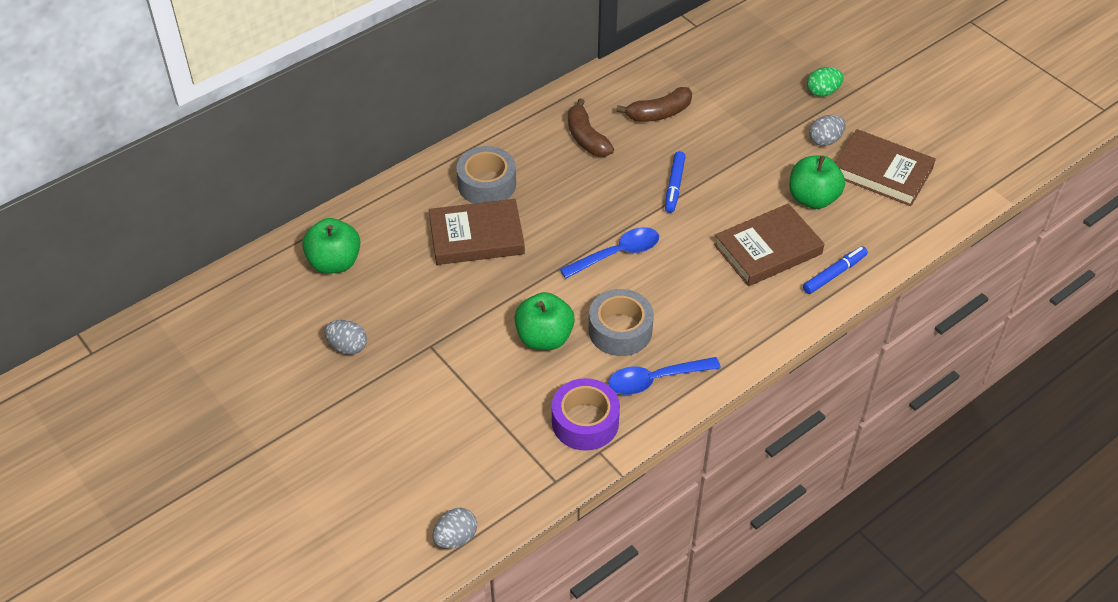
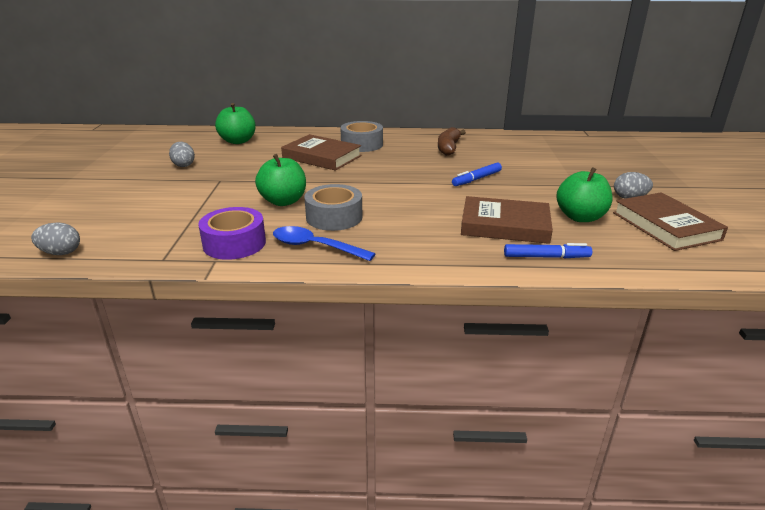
camera: 40 degrees right, 20 degrees down
blue spoon [560,227,659,279] -> none
brown banana [616,87,692,122] -> none
green egg [807,67,844,97] -> none

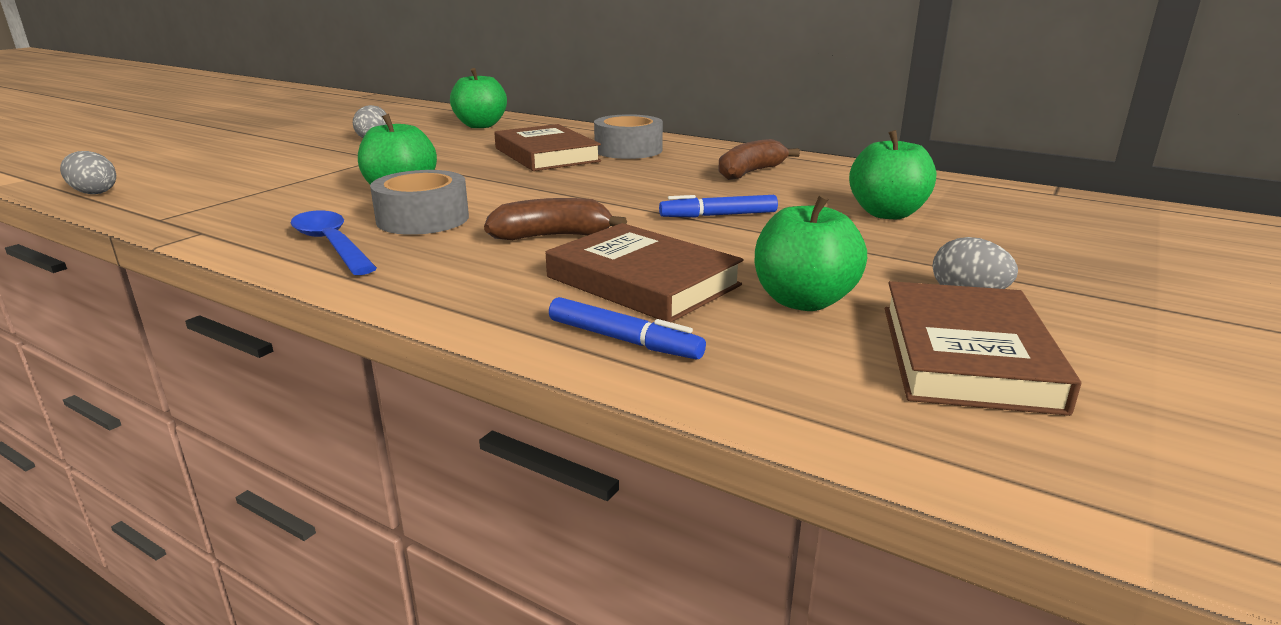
camera: 30 degrees right, 5 degrees down
purple tape [198,207,266,260] -> none
none -> brown banana [484,198,627,240]
none -> green apple [849,130,936,219]

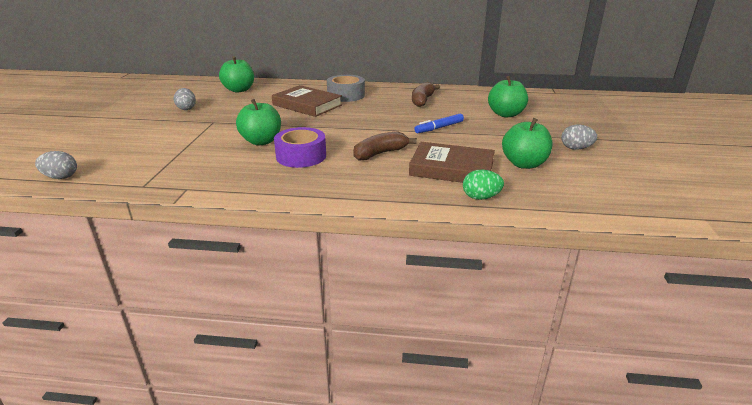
camera: 25 degrees left, 5 degrees up
blue spoon [291,211,377,275] -> none
grey tape [370,170,469,235] -> purple tape [274,127,326,168]
blue marker [549,297,706,360] -> green egg [463,169,504,200]
brown book [885,281,1081,416] -> none

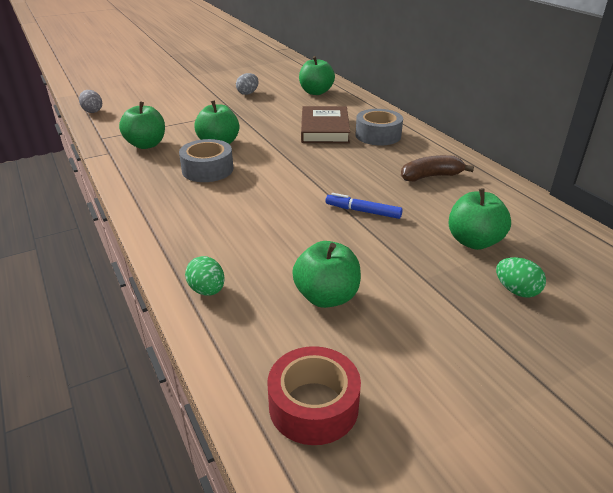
camera: 55 degrees right, 5 degrees up
purple tape [274,127,326,168] -> grey tape [179,139,233,182]
brown banana [353,132,417,161] -> none
brown book [409,142,495,183] -> none
grey egg [561,125,597,149] -> none
none -> green apple [119,101,165,149]
none -> red tape [268,346,361,445]
none -> green egg [496,257,546,298]

